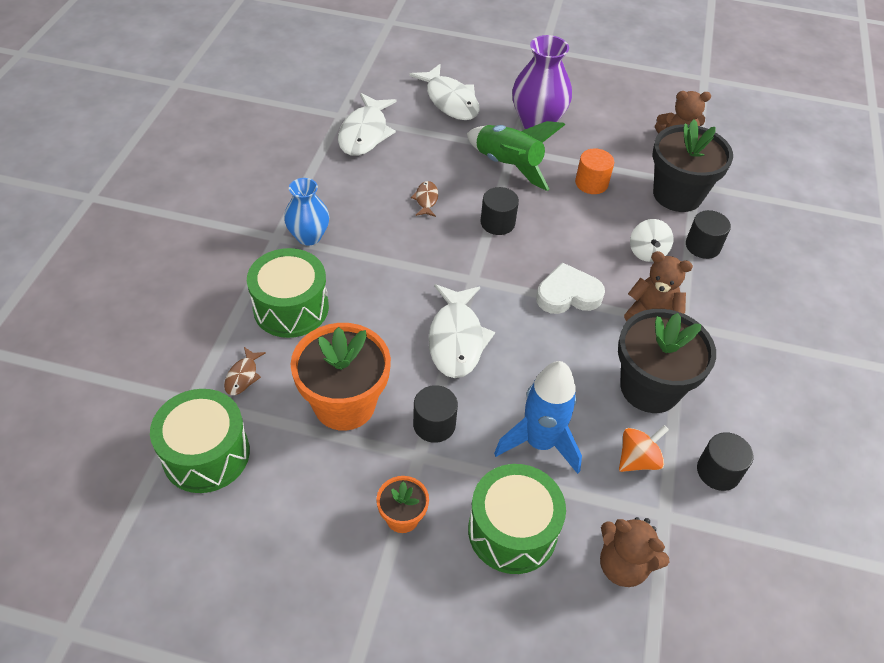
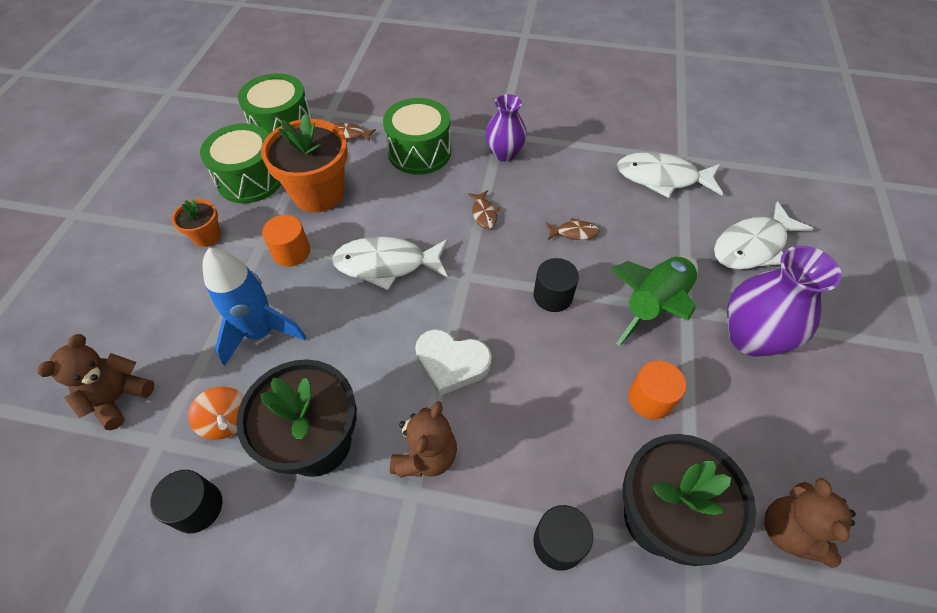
camera: 90 degrees right, 5 degrees up
blue vase [284,178,329,246] -> purple vase [485,94,527,162]
black cylinder [413,385,458,443] -> orange cylinder [262,215,310,267]
green drum [468,464,566,574] -> green drum moved to [200,123,281,203]
white heart [536,262,605,314] -> white heart turned 120 degrees clockwise [415,329,492,396]
white spinning top [630,219,673,262] -> none
none -> brown fish [468,190,500,229]

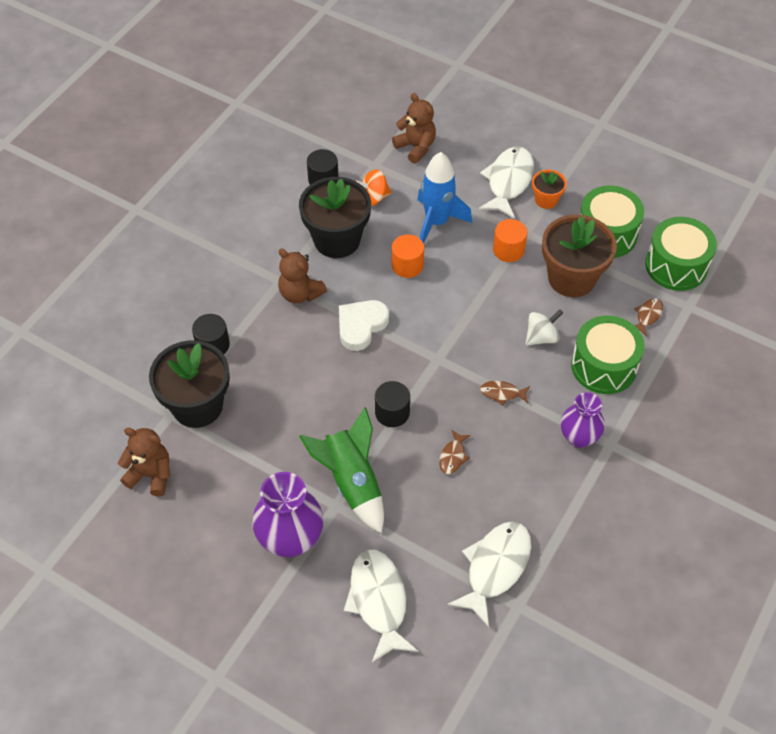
camera: 110 degrees right, 0 degrees up
orange flower pot [261,114,348,212] -> brown flower pot [542,214,617,297]
white fish [332,236,448,291] -> white fish moved to [478,146,534,219]
orange cylinder [628,361,686,419] -> orange cylinder moved to [392,234,424,278]
none -> white spinning top [526,310,563,346]

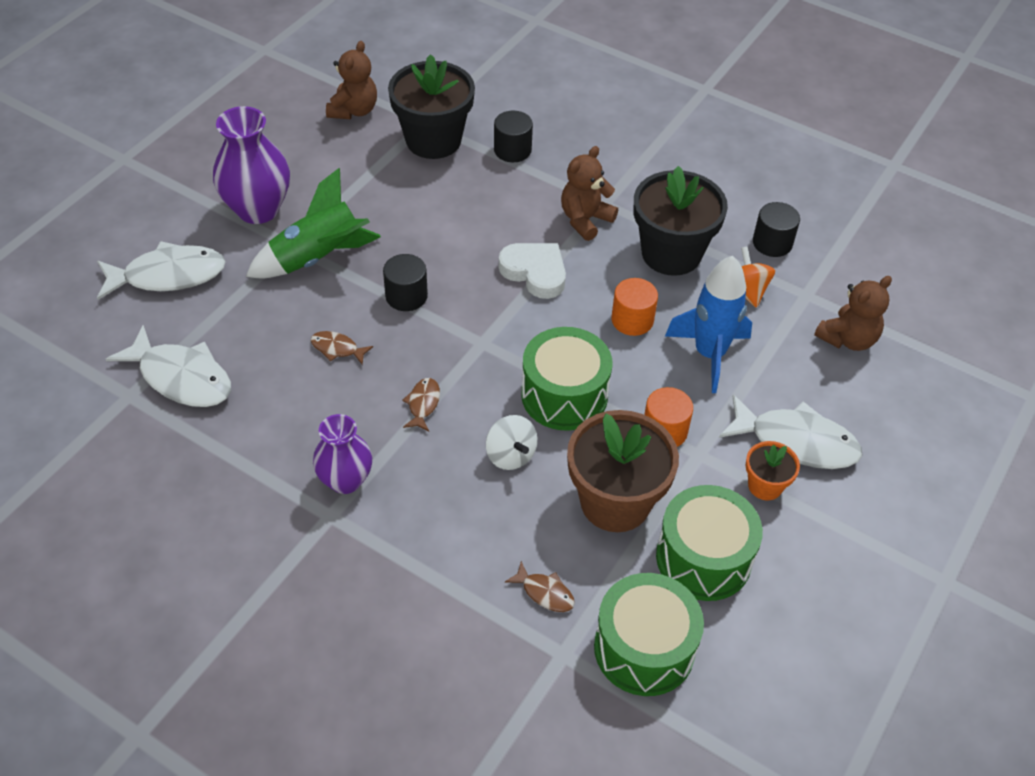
camera: 90 degrees right, 5 degrees down
green drum [571,316,645,394] -> green drum moved to [521,327,612,431]

